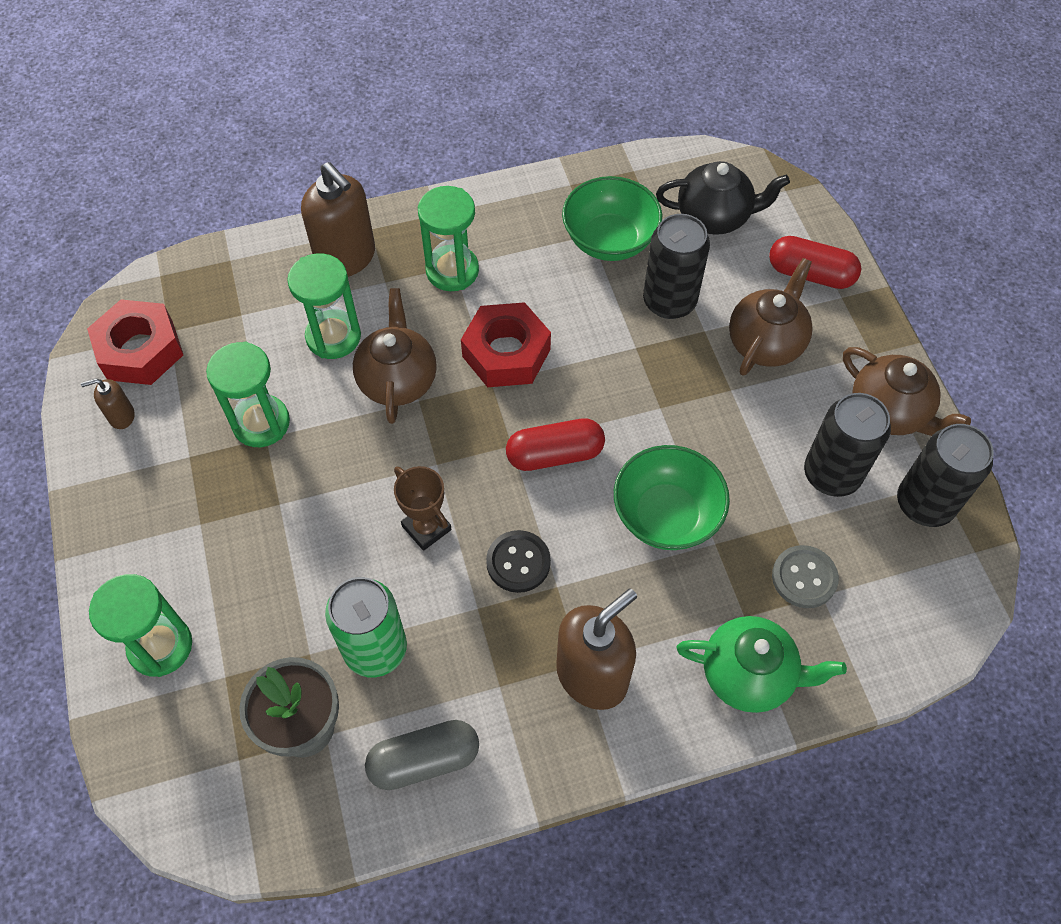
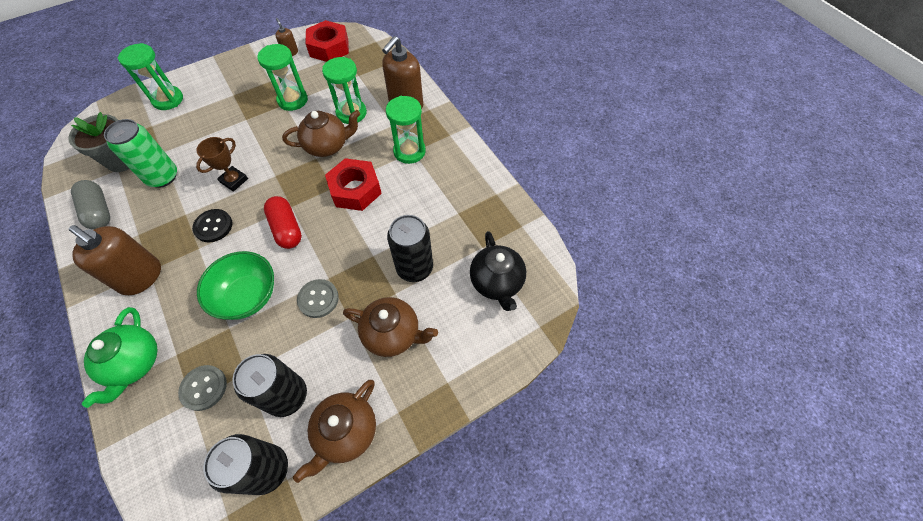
camera: 75 degrees right, 0 degrees up
green bowl [562,176,662,261] -> none
red capsule [769,236,861,289] -> none
none -> grey button [297,279,339,318]

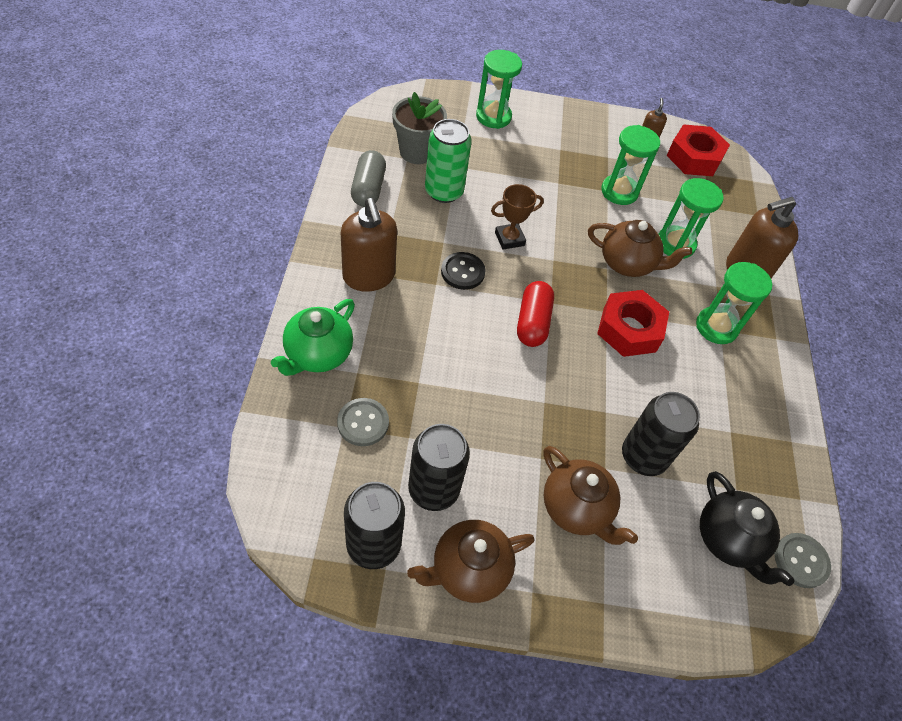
camera: 30 degrees right, 5 degrees down
green bowl [197,251,274,320] -> none
grey button [297,279,339,318] -> grey button moved to [774,533,831,588]
black teapot [470,231,526,311] -> black teapot turned 45 degrees counterclockwise [700,471,795,586]

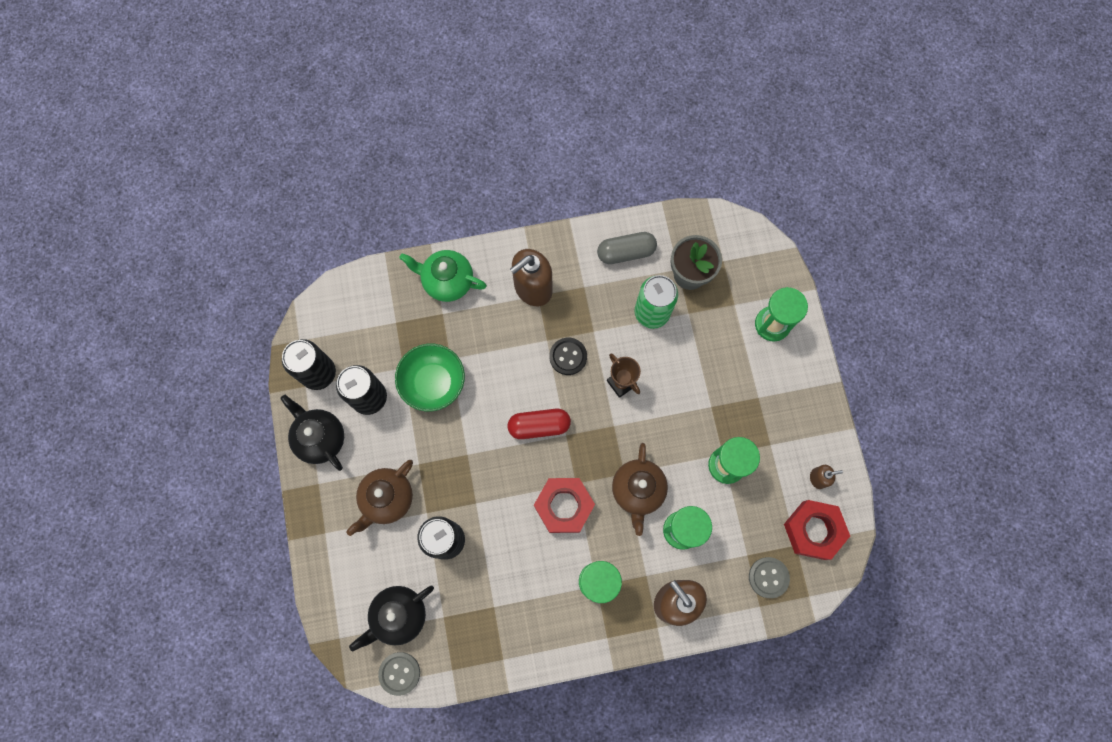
camera: 80 degrees right, 20 degrees up
grey button [337,398,389,446] -> grey button moved to [749,557,790,598]
brown teapot [407,520,535,603] -> black teapot [280,395,344,471]
none -> green bowl [395,344,465,412]

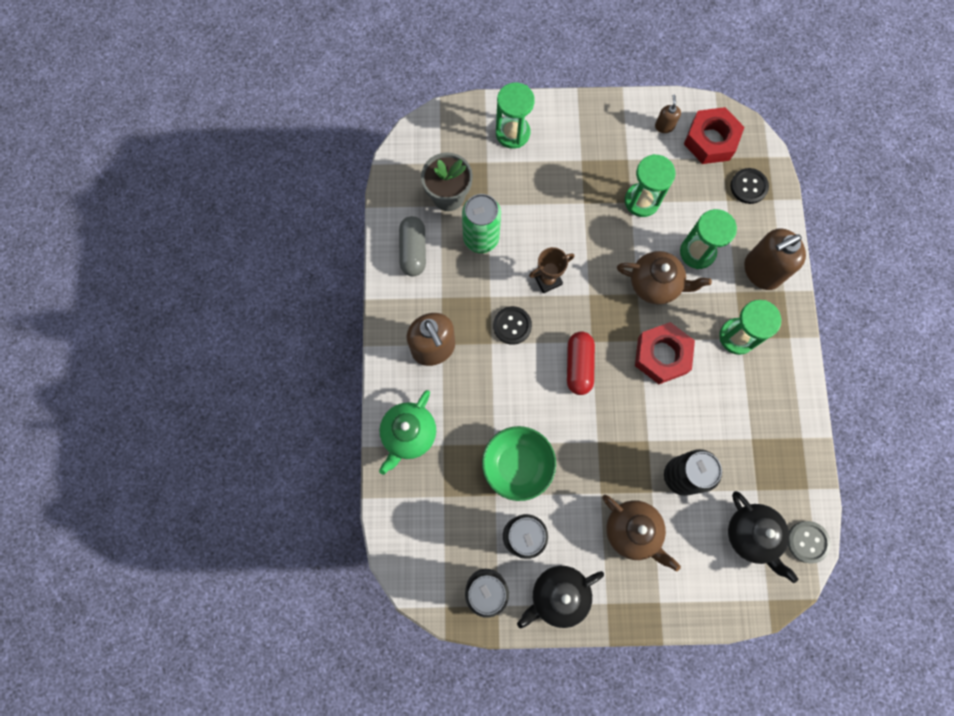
camera: 80 degrees left, 0 degrees up
grey button [749,557,790,598] -> black button [730,168,769,204]

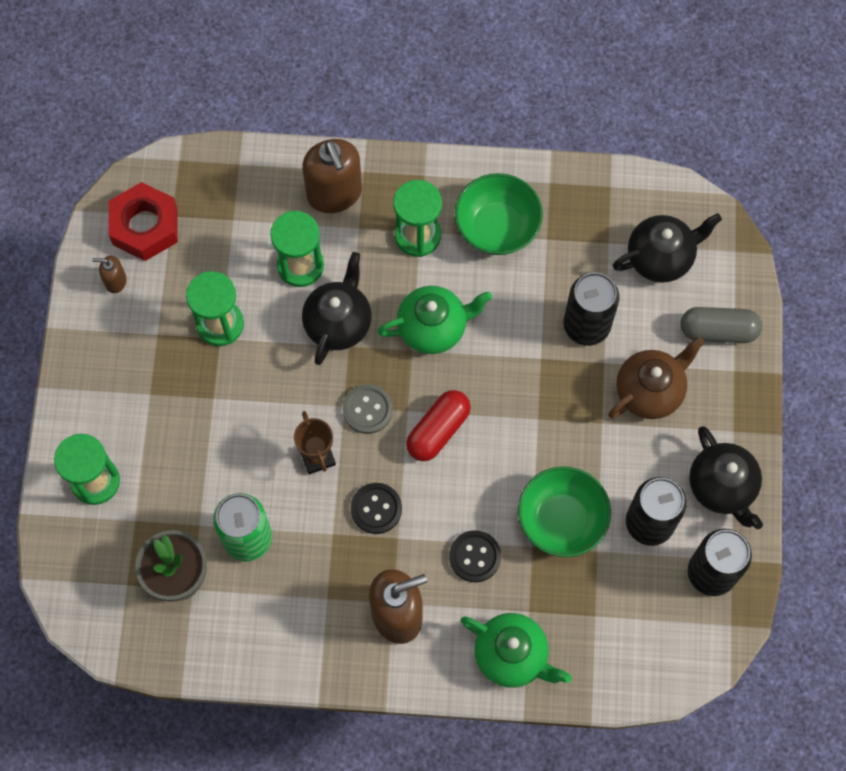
camera: 85 degrees left, 5 degrees down
grey capsule [399,216,426,276] -> grey capsule moved to [680,307,762,343]
red capsule [567,331,595,395] -> red capsule turned 60 degrees counterclockwise [406,390,471,461]
brown teapot [617,251,712,305] -> black teapot [302,252,372,365]
red nut [635,322,695,384] -> green teapot [377,286,492,354]
black button [730,168,769,204] -> black button moved to [449,530,501,582]
grey button [788,521,831,563] -> grey button moved to [342,384,393,434]
none -> green bowl [455,173,543,255]

